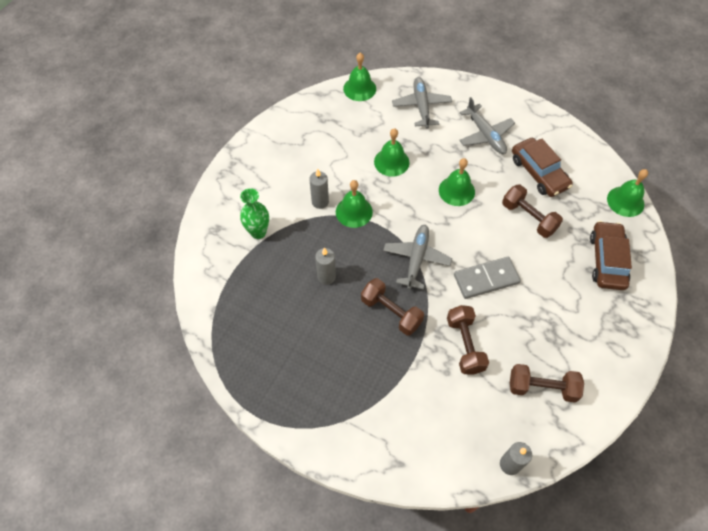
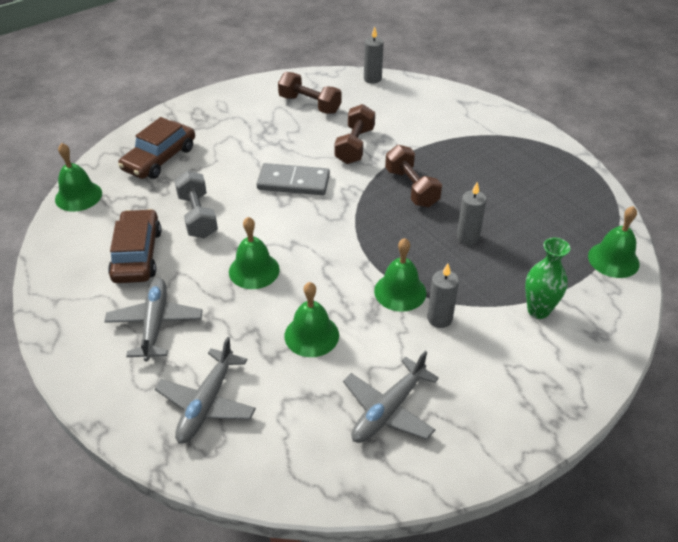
camera: 155 degrees left, 15 degrees down
green bell [343,53,376,101] -> green bell moved to [588,206,640,278]
grey plane [383,225,452,290] -> grey plane moved to [343,351,439,443]
brown dumbbell [502,185,563,238] -> grey dumbbell [174,170,218,239]

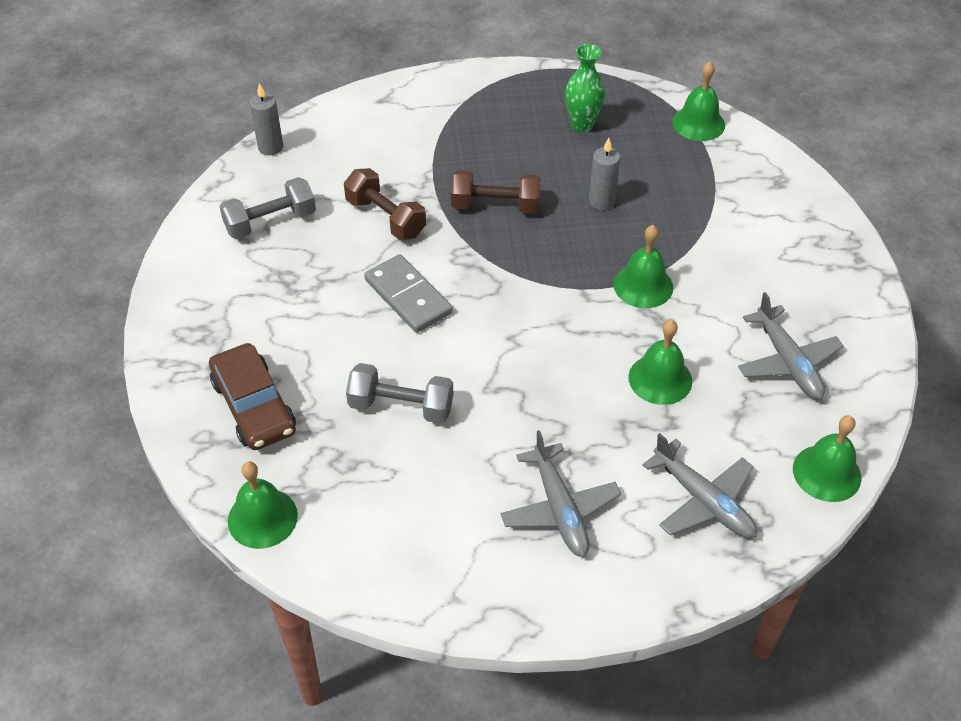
camera: 60 degrees left, 5 degrees up
grey plane [104,278,203,361] -> grey plane turned 135 degrees counterclockwise [500,430,621,557]
brown car [108,209,161,283] -> none
green bell [229,217,280,289] -> green bell moved to [793,415,861,502]
grey domino [256,163,330,195] -> grey domino turned 75 degrees counterclockwise [364,254,453,333]
brown dumbbell [278,72,342,114] -> grey dumbbell [219,177,316,239]
grey candle [427,264,459,328] -> none
green vase [525,238,570,319] -> green vase moved to [565,44,605,132]

